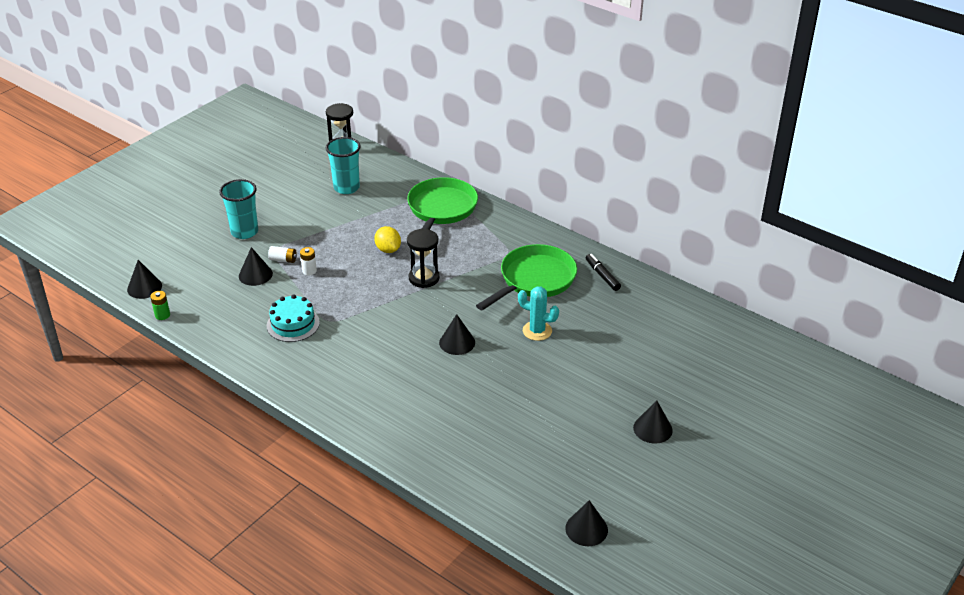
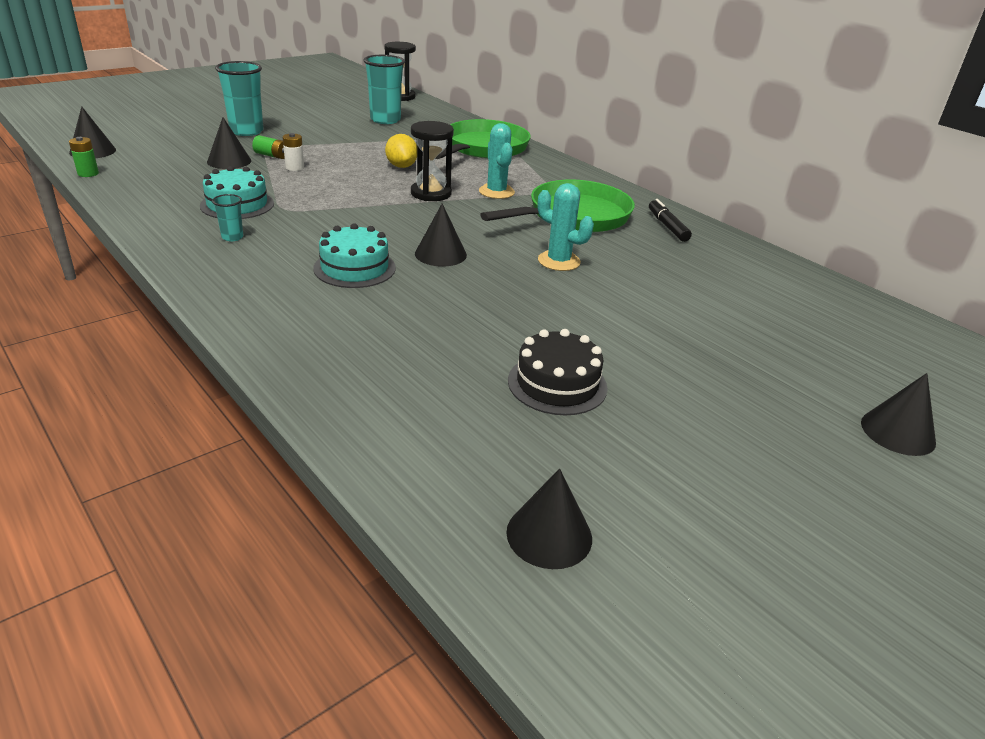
camera: 10 degrees right, 5 degrees down
white battery [268,246,297,263] -> green battery [252,135,285,159]
black cone [633,400,673,444] -> black cone moved to [861,373,936,456]
none -> turquoise cup [212,194,243,241]
none -> turquoise cake [313,223,396,288]
none -> turquoise cactus [479,123,515,199]
none -> black cake [508,329,608,415]

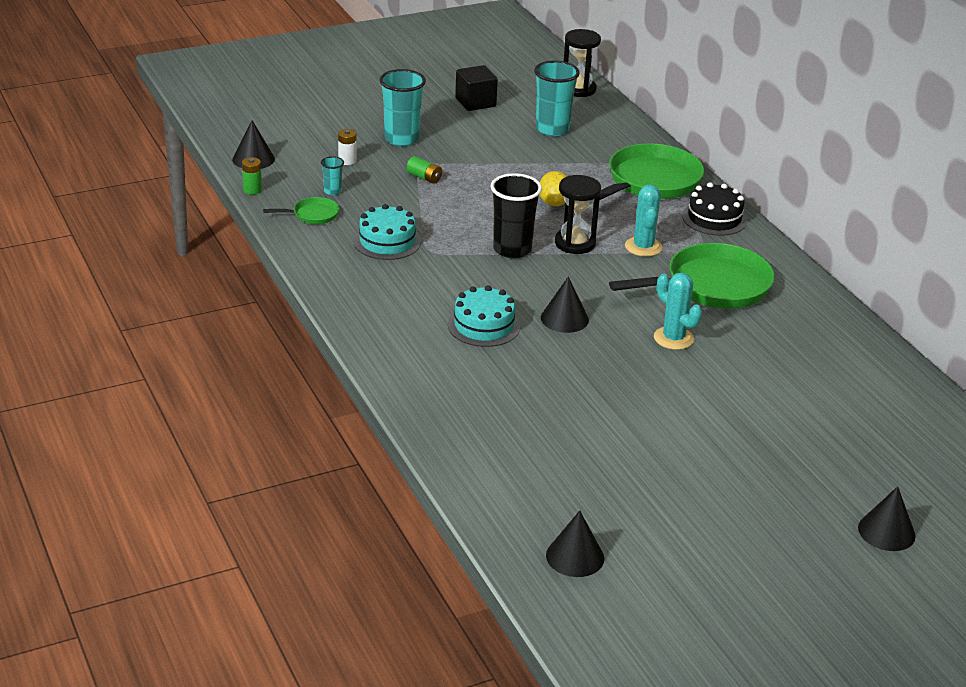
camera: 15 degrees right, 0 degrees up
black cone [207,117,251,169] -> none
turquoise cup [212,194,243,241] -> turquoise cup moved to [321,156,344,195]
white battery [283,133,304,171] -> white battery moved to [338,129,357,165]
black cake [508,329,608,415] -> black cake moved to [682,182,747,236]
black marker [649,199,692,242] -> none
none -> green pan [263,197,339,224]
none -> black cube [455,65,498,111]
none -> black cup [491,173,542,258]

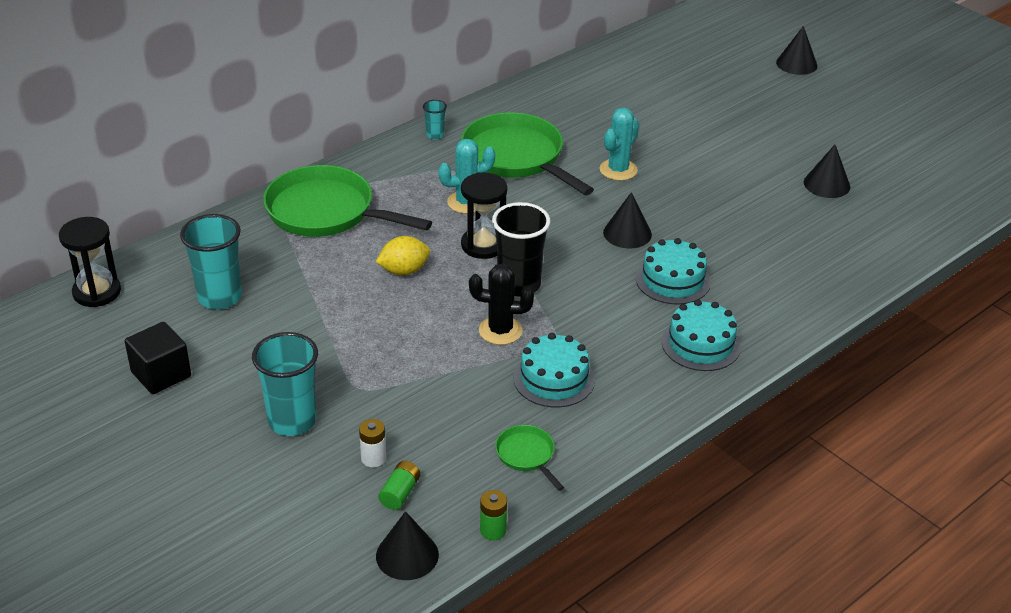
camera: 105 degrees left, 5 degrees up
turquoise cup [321,156,344,195] -> turquoise cup moved to [423,100,447,140]
green battery [406,156,442,184] -> green battery moved to [378,461,420,510]
black cone [546,511,604,577] -> black cone moved to [804,145,850,198]
black cake [682,182,747,236] -> none
none -> black cactus [469,264,534,345]
none -> turquoise cake [661,299,741,371]

